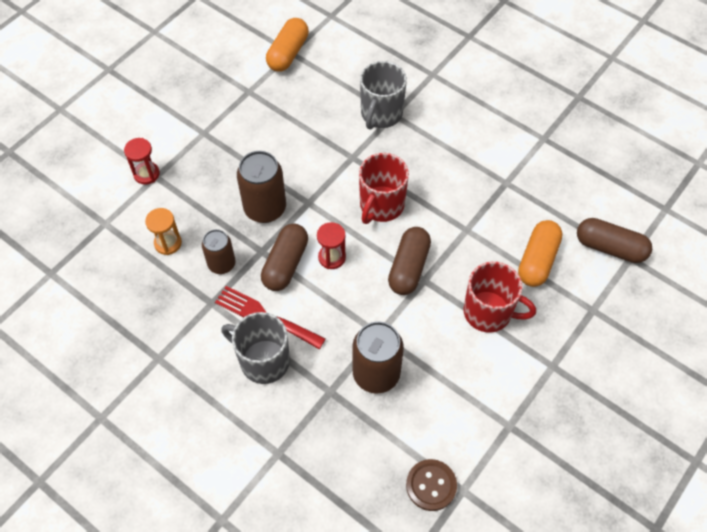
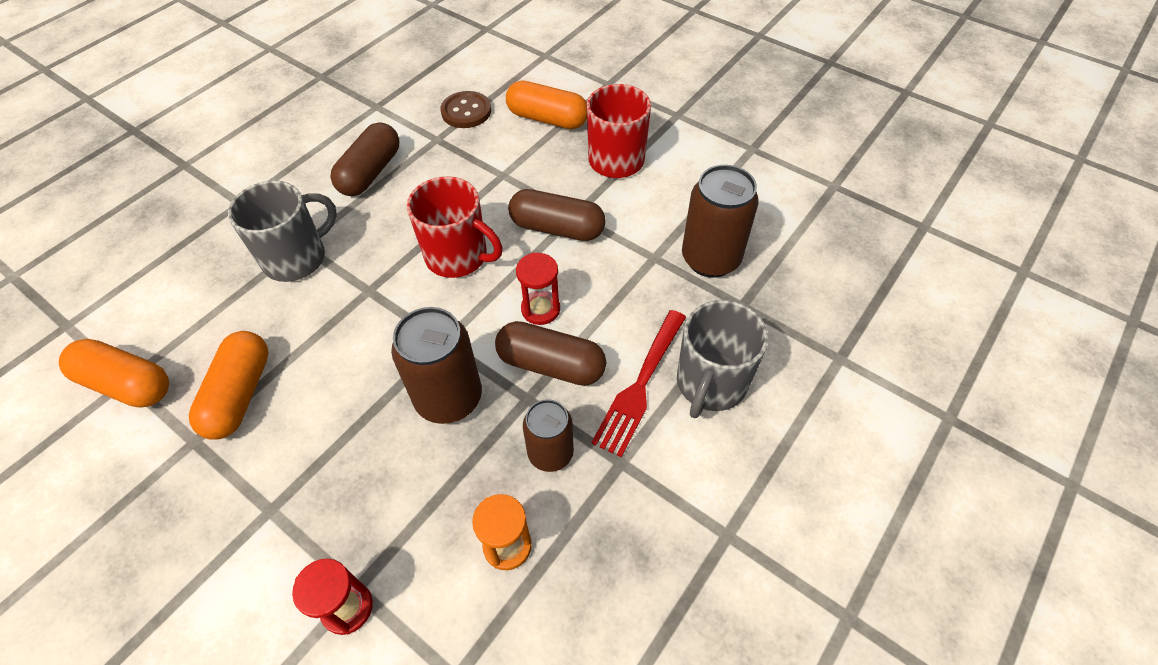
camera: 90 degrees left, 5 degrees down
grey mug [360,61,407,130] -> grey mug turned 60 degrees counterclockwise [228,180,337,282]
brown button [406,459,457,511] -> brown button moved to [440,91,491,128]
brown capsule [577,218,652,263] -> brown capsule moved to [330,122,399,196]
none -> orange capsule [189,331,269,440]

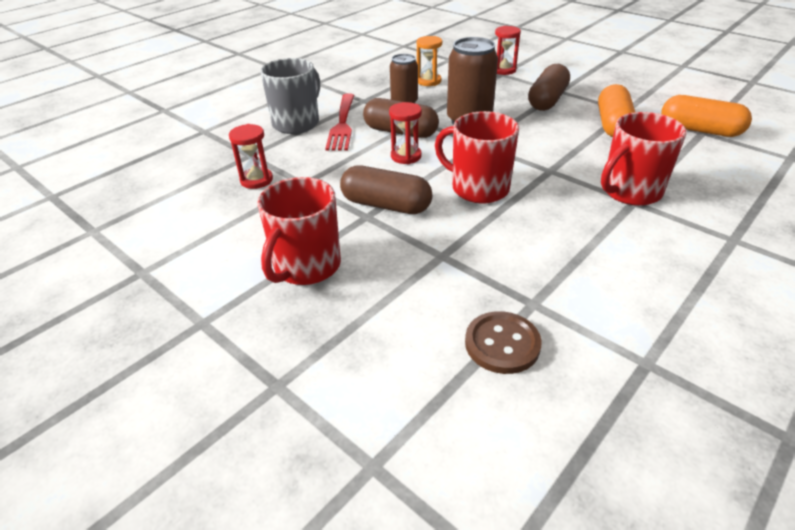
camera: 175 degrees left, 15 degrees down
grey mug [228,180,337,282] -> red mug [601,112,687,206]
brown capsule [330,122,399,196] -> brown capsule moved to [528,64,570,111]
orange capsule [506,81,587,129] -> none
red fork [591,310,686,457] -> red fork turned 150 degrees clockwise [325,93,355,151]
brown can [682,165,759,278] -> red hourglass [229,124,273,189]

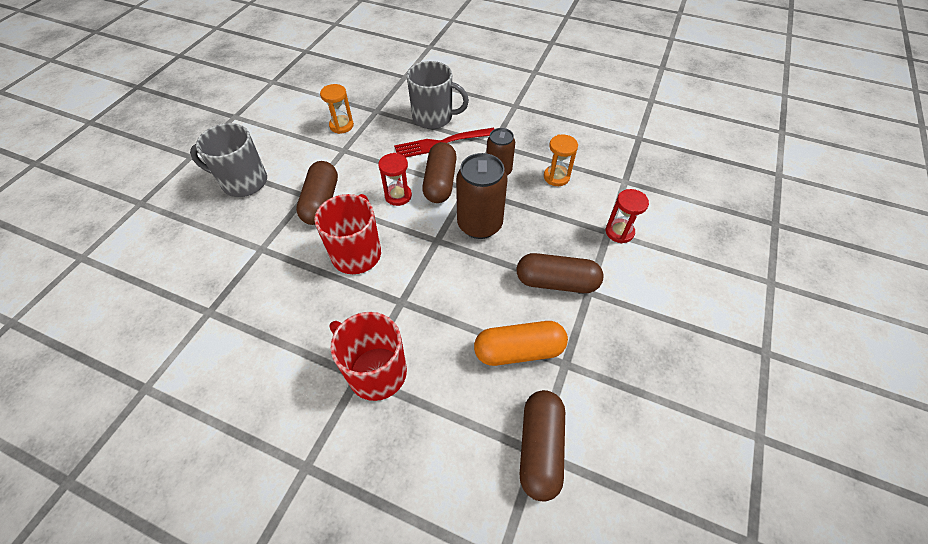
camera: 70 degrees right, 15 degrees up
red hourglass [229,124,273,189] -> orange hourglass [320,84,354,134]
red mug [257,177,341,285] -> grey mug [190,123,267,197]
brown button [465,311,542,374] -> none
orange capsule [661,95,752,137] -> brown capsule [520,390,565,501]

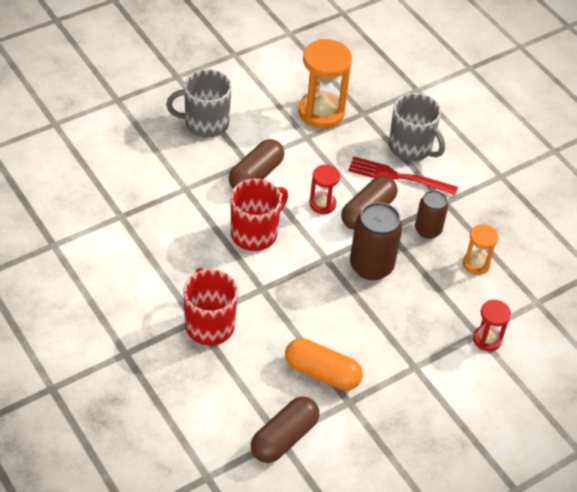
camera: 30 degrees right, 5 degrees down
grey mug [190,123,267,197] -> grey mug turned 45 degrees counterclockwise [166,69,232,137]
orange hourglass [320,84,354,134] -> orange hourglass [298,39,352,129], size x1.84
brown capsule [517,253,604,293] -> none

